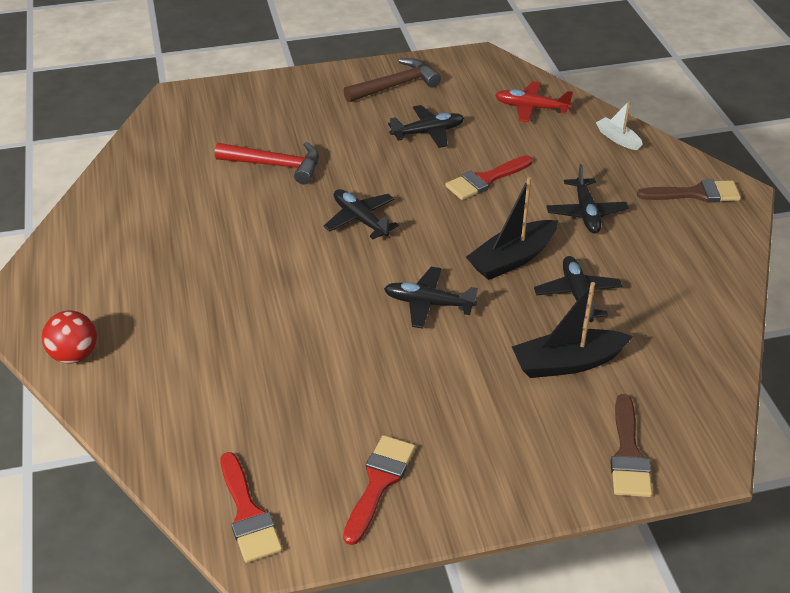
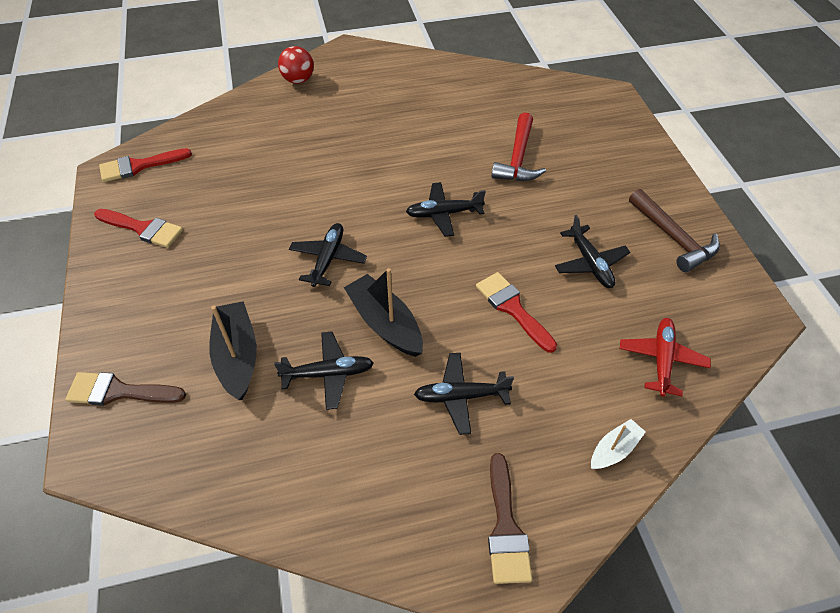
camera: 90 degrees right, 10 degrees up
black plane [323,189,399,239] -> black plane turned 150 degrees counterclockwise [406,182,486,237]

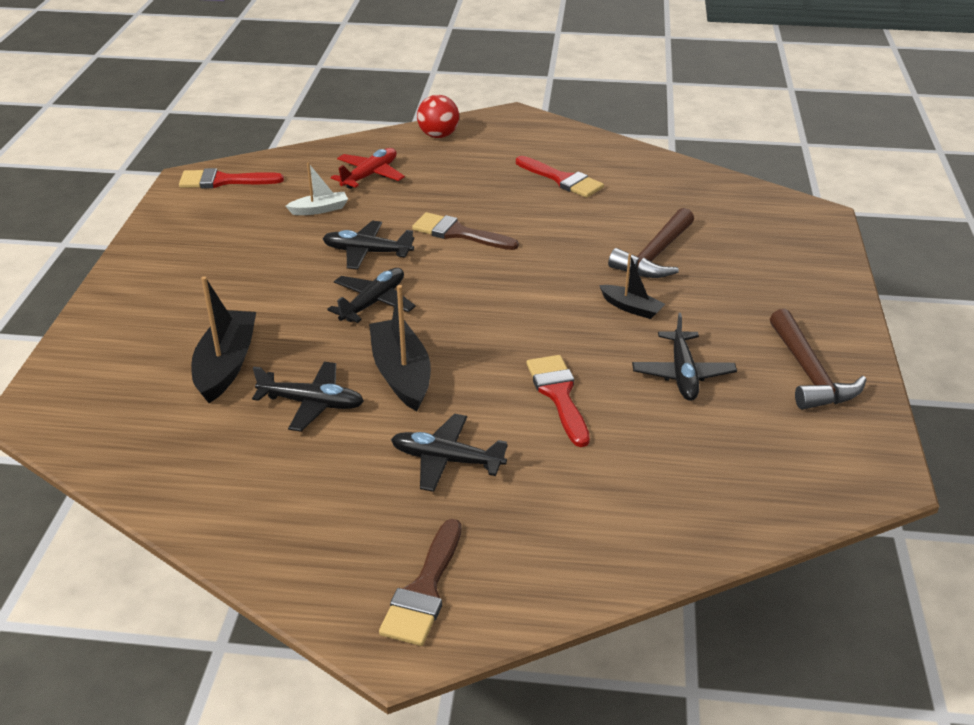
camera: 20 degrees right, 15 degrees down
brown brush [65,372,186,406] -> brown brush moved to [412,212,519,250]
red brush [94,209,183,248] -> red brush moved to [516,156,604,198]
black plane [406,182,486,237] -> black plane moved to [322,221,414,270]
red hammer [491,112,546,181] -> brown hammer [608,208,694,278]
white boat [591,419,645,469] -> white boat moved to [286,163,348,215]
red plane [620,318,711,397] -> red plane moved to [331,148,405,189]
none -> black boat [599,254,665,319]

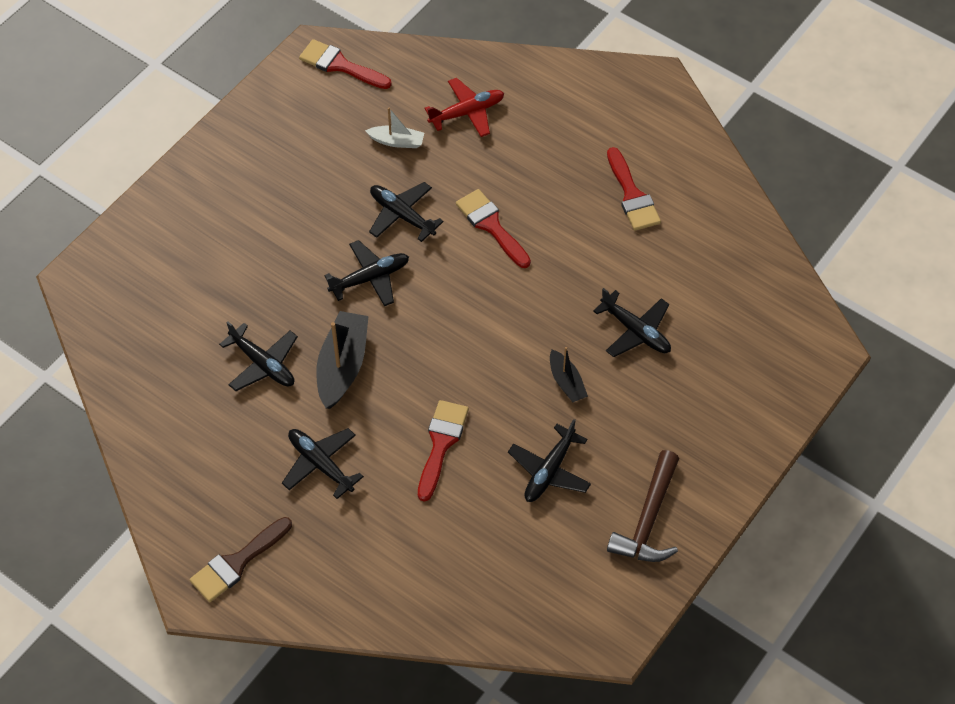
camera: 30 degrees right, 20 degrees up
black boat [191,276,256,403] -> none
brown brush [412,212,519,250] -> red brush [456,189,531,268]
red ball [417,95,459,138] -> none
brown hammer [608,208,694,278] -> black plane [593,288,671,357]

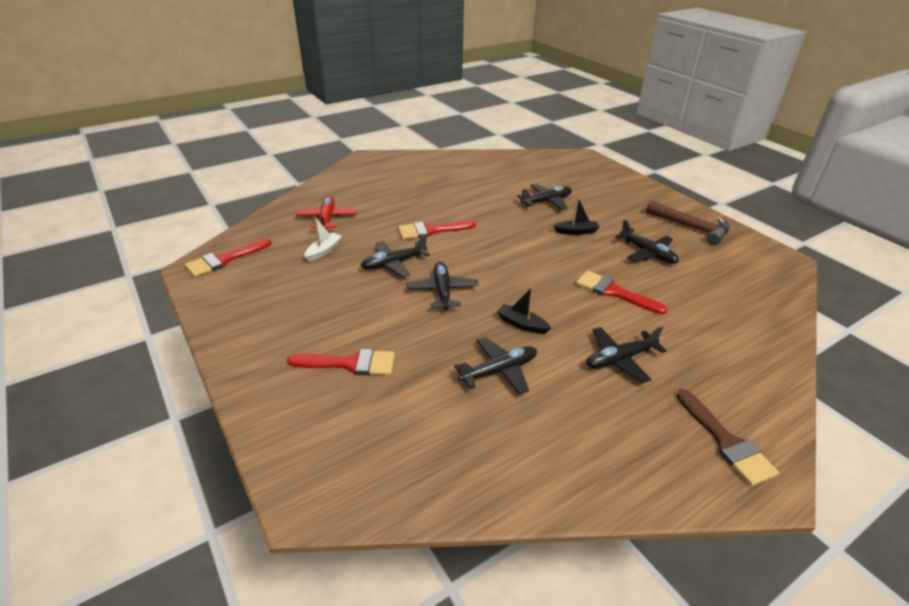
camera: 70 degrees left, 20 degrees down
black boat [316,311,369,409] -> black boat [497,287,551,334], size x0.57
red brush [607,147,661,231] -> red brush moved to [287,349,395,375]

